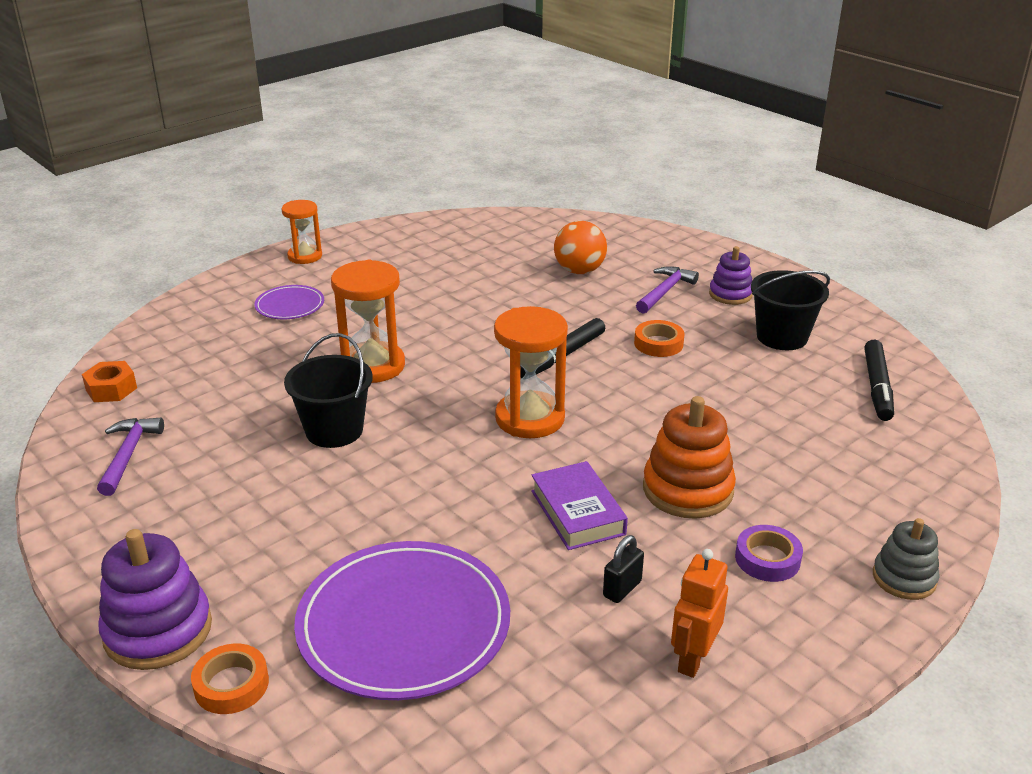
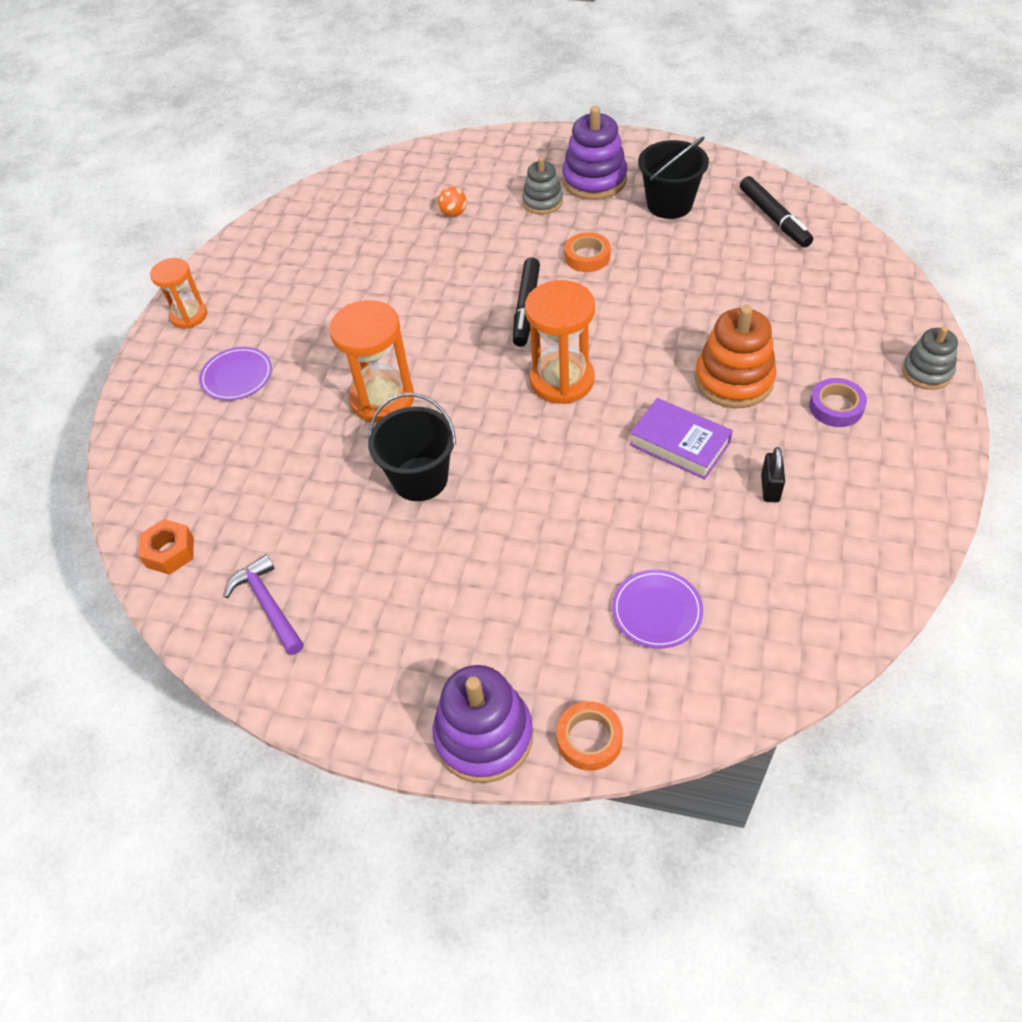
camera: 30 degrees left, 20 degrees up
purple plate [294,541,510,700] -> purple plate [612,570,703,648], size x0.48
orange ball [554,221,607,274] -> orange ball [438,187,467,217], size x0.55
purple hammer [636,266,699,314] -> grey stacking toy [522,157,563,215]
orange robot [671,549,728,678] -> none
purple stacking toy [709,246,752,305] -> purple stacking toy [562,106,627,200], size x1.61

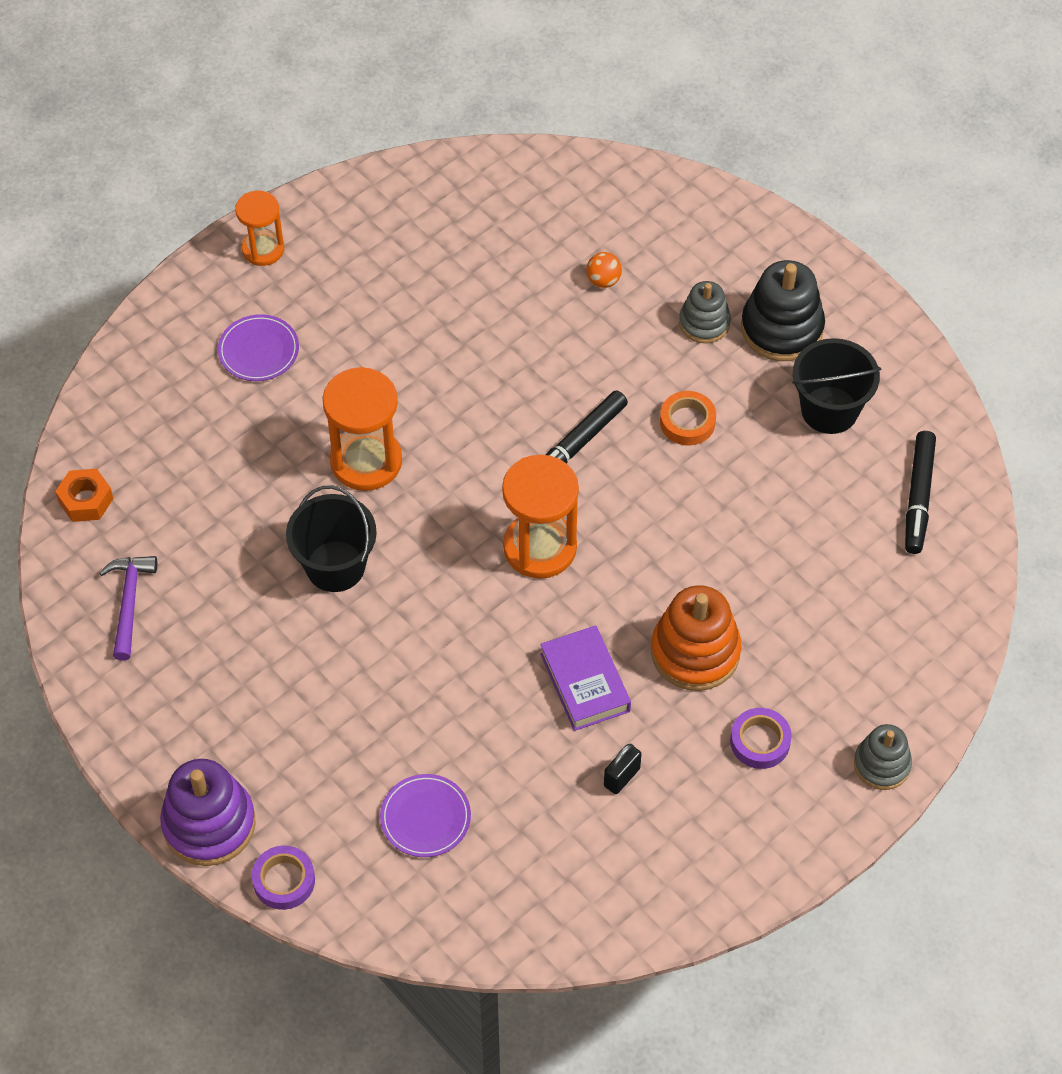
camera: 30 degrees right, 5 degrees up
orange tape [557,701,623,771] -> purple tape [252,846,315,910]
purple stacking toy [562,106,627,200] -> black stacking toy [741,260,825,361]

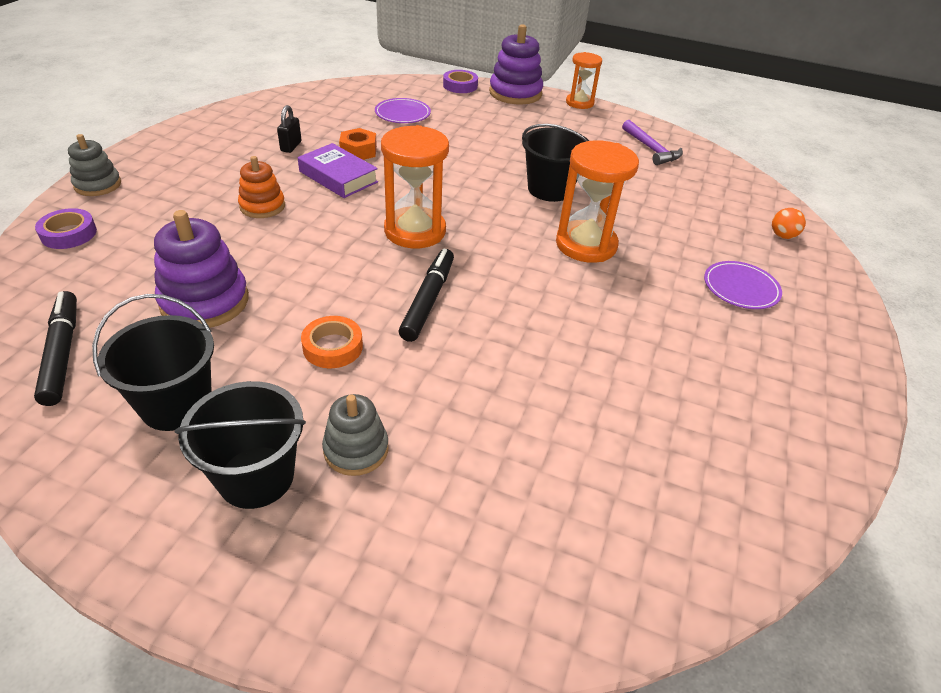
camera: 150 degrees right, 15 degrees down
orange nut [55,469,114,522] -> orange nut moved to [339,128,377,160]
orange hourglass [235,191,284,266] -> orange hourglass moved to [566,52,602,109]
orange ball [586,252,622,288] -> orange ball moved to [772,208,806,239]
orange stacking toy [651,585,741,691] -> orange stacking toy [238,156,285,218], size x0.62
purple tape [730,708,792,769] -> purple tape moved to [35,208,97,249]
black stacking toy [741,260,825,361] -> black bucket [175,381,306,509]
none -> purple stacking toy [154,210,249,328]

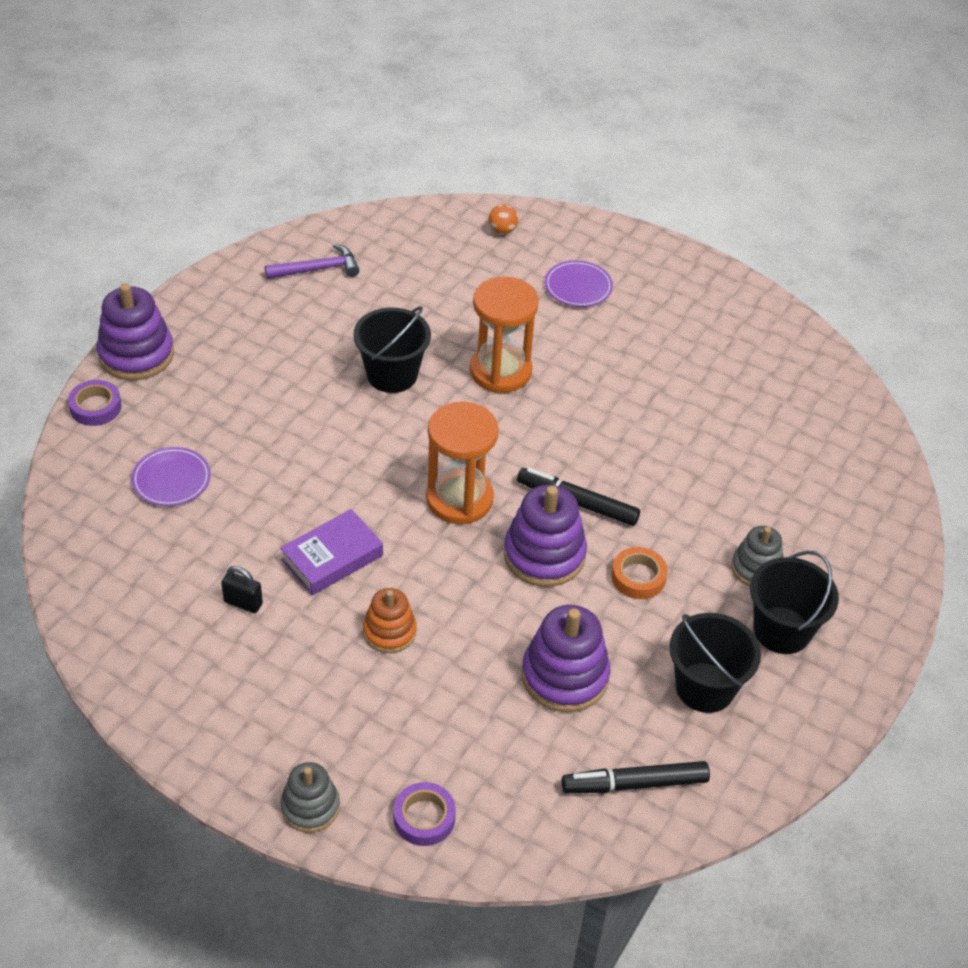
camera: 80 degrees left, 5 degrees up
orange nut [339,128,377,160] -> none
orange hourglass [566,52,602,109] -> none
none -> purple stacking toy [504,485,587,587]

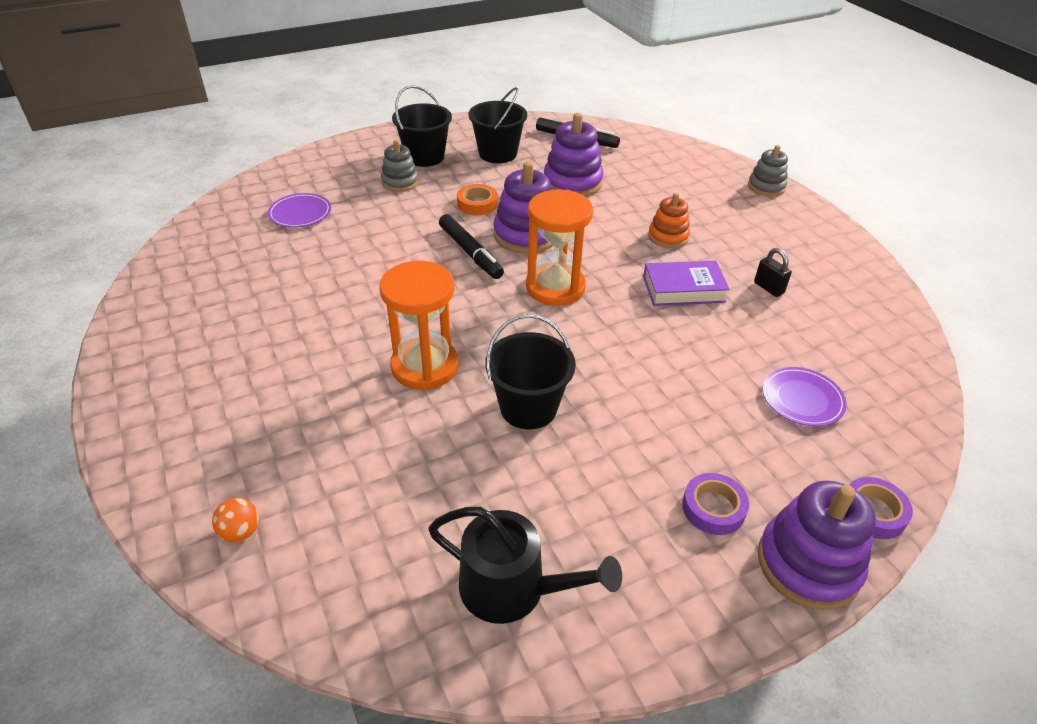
camera: 145 degrees left, 5 degrees down
purple hammer [265,244,360,279] -> black watering can [428,507,622,624]
purple tape [393,782,456,846] -> purple tape moved to [682,473,749,535]
purple plate [545,260,613,307] -> purple plate moved to [268,193,331,228]

